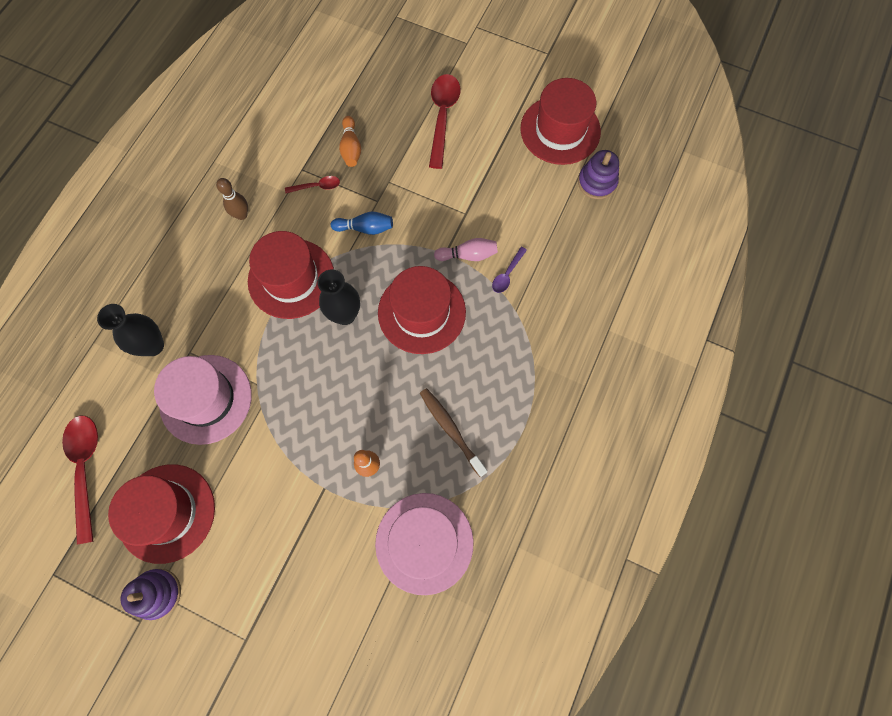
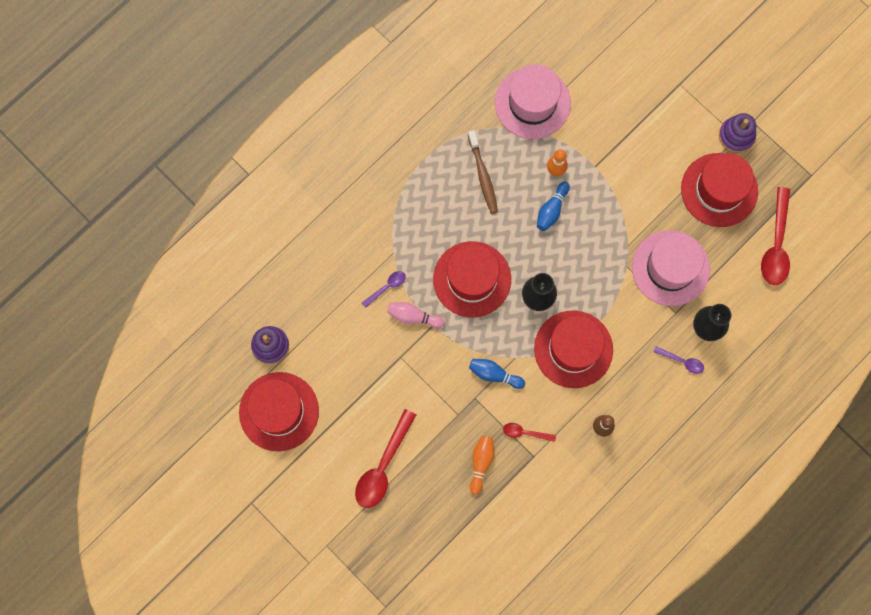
camera: 160 degrees left, 5 degrees up
none -> blue bowling pin [537,181,570,231]
none -> purple spoon [654,346,704,374]

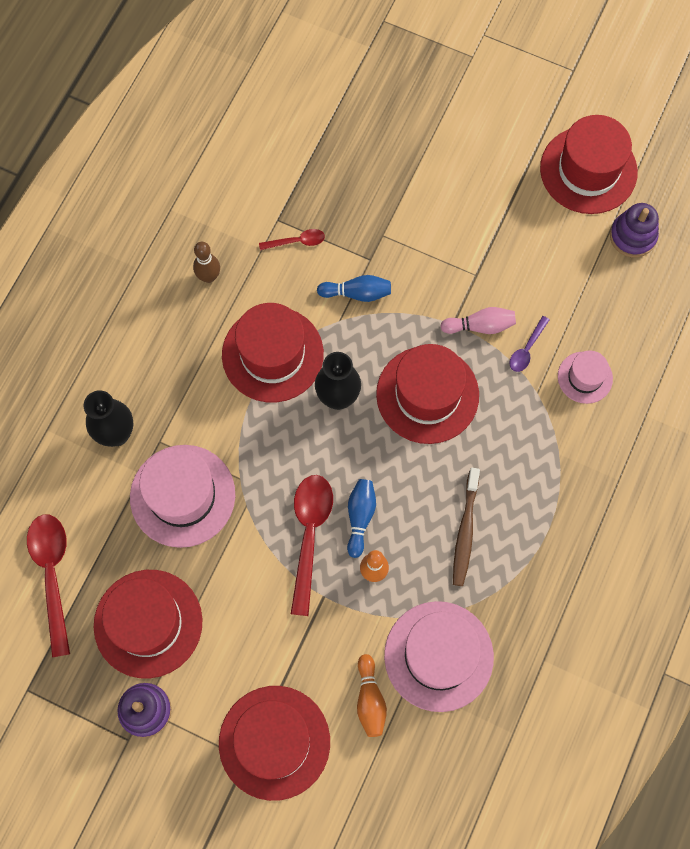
camera: 160 degrees right, 5 degrees down
red spoon [355,409,416,508] -> red spoon moved to [291,475,333,616]
brown toothbrush [468,130,498,214] -> brown toothbrush turned 135 degrees counterclockwise [453,468,480,586]
orange bowling pin [470,436,494,495] -> orange bowling pin moved to [357,654,387,737]
purple spoon [654,346,704,374] -> none
none -> red hat [219,686,330,801]
none -> pink hat [558,350,613,404]

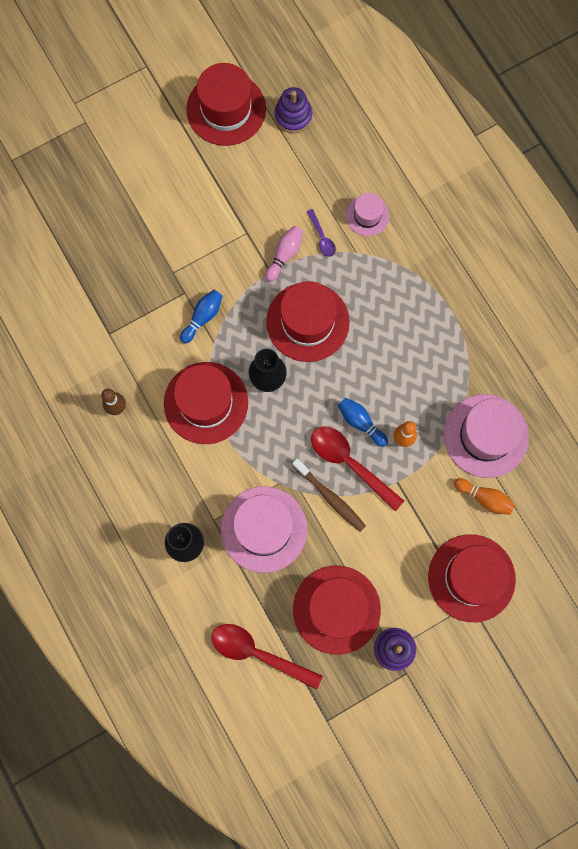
camera: 55 degrees left, 5 degrees up
red spoon [259,229,325,250] -> none
brown toothbrush [453,468,480,586] -> brown toothbrush moved to [292,459,366,532]

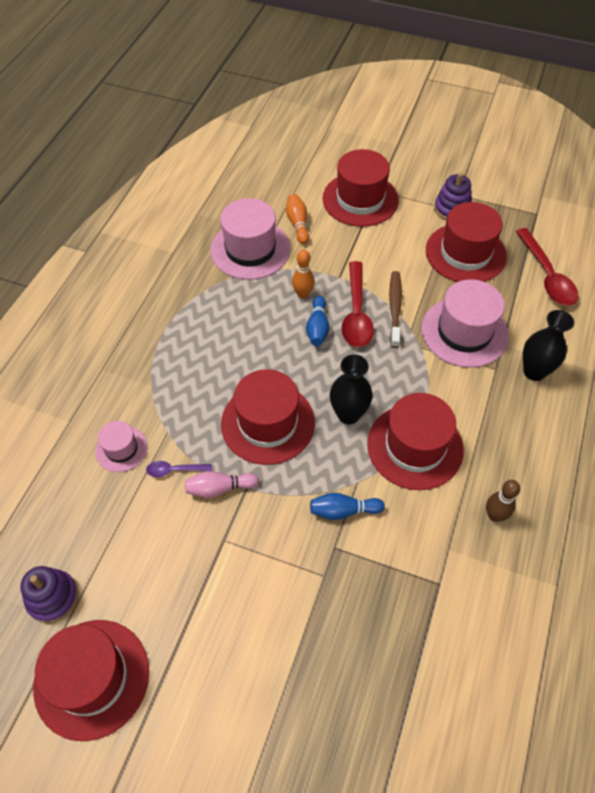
camera: 130 degrees left, 20 degrees down
purple spoon [307,209,336,257] -> purple spoon turned 120 degrees counterclockwise [146,461,212,477]

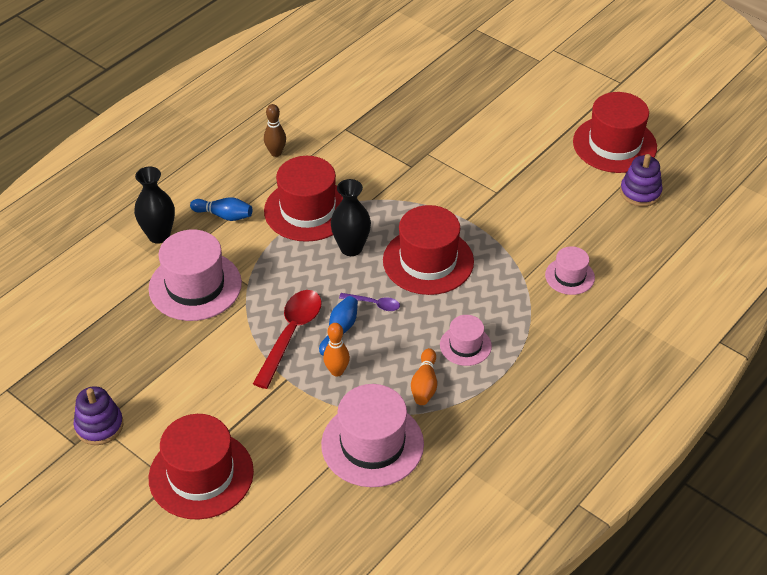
camera: 160 degrees left, 10 degrees down
purple spoon [146,461,212,477] -> purple spoon moved to [339,293,400,311]
pink bowling pin [185,471,259,498] -> none
orange bowling pin [286,194,309,244] -> orange bowling pin moved to [411,348,437,405]
blue bowling pin [310,493,385,520] -> blue bowling pin moved to [190,197,252,221]
brown toothbrush [389,271,402,348] -> none
red hat [426,202,507,282] -> none
red spoon [515,228,579,306] -> none
none -> pink hat [440,315,492,366]

